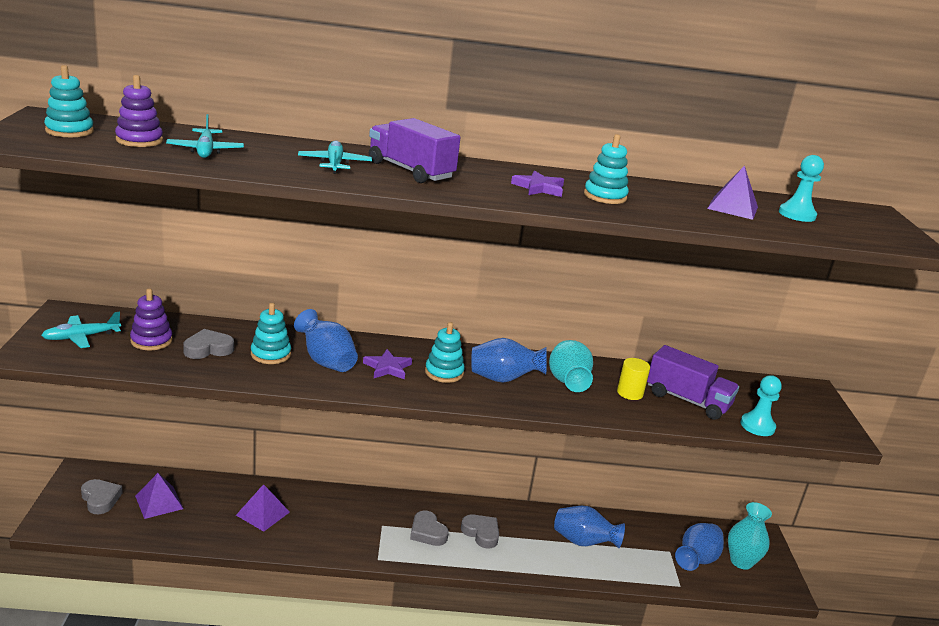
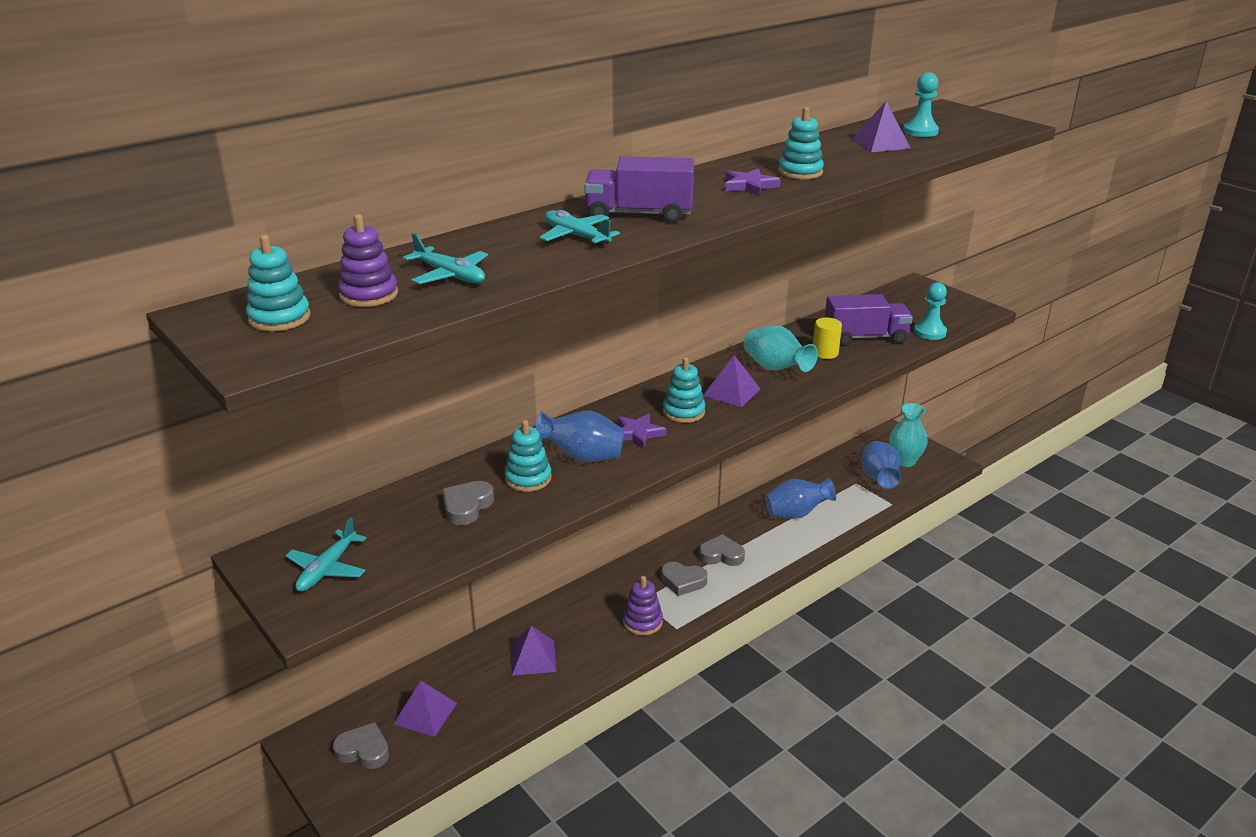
camera: 35 degrees left, 5 degrees up
purple stacking toy [130,288,173,350] -> purple stacking toy moved to [623,576,663,636]
blue vase [471,338,547,383] -> purple pyramid [703,355,761,407]

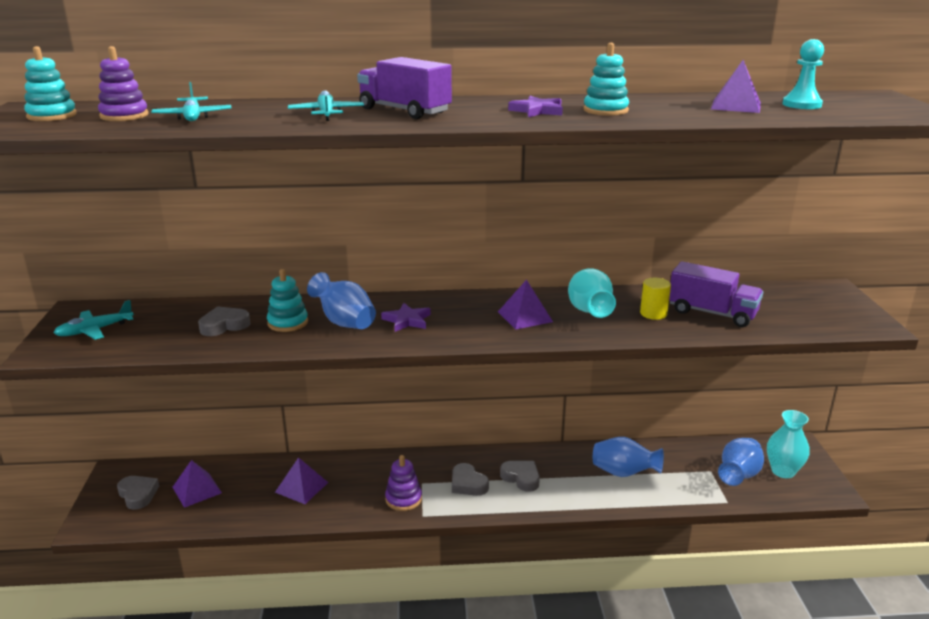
camera: 35 degrees right, 5 degrees down
turquoise stacking toy [663,357,705,423] -> none
turquoise pawn [914,282,947,340] -> none

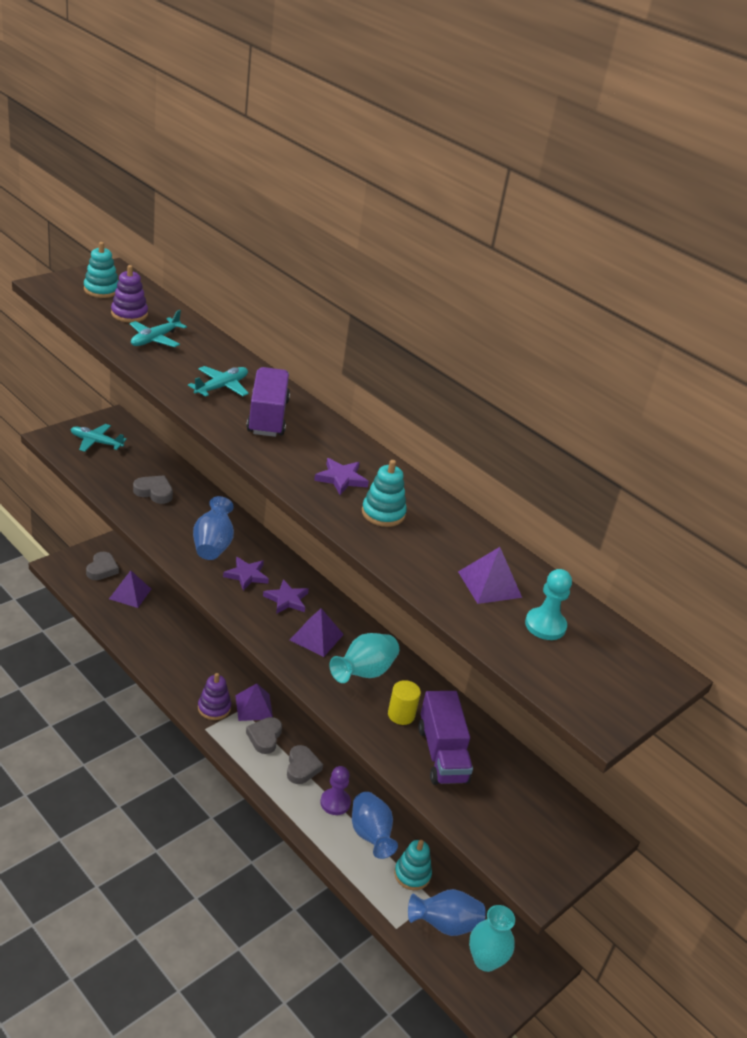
camera: 45 degrees right, 10 degrees up
turquoise stacking toy [267,269,308,332] -> turquoise stacking toy moved to [394,840,432,890]
purple pyramid [275,457,328,504] -> purple pyramid moved to [235,683,273,721]
none -> purple star [263,579,309,614]
none -> purple pawn [320,766,351,815]

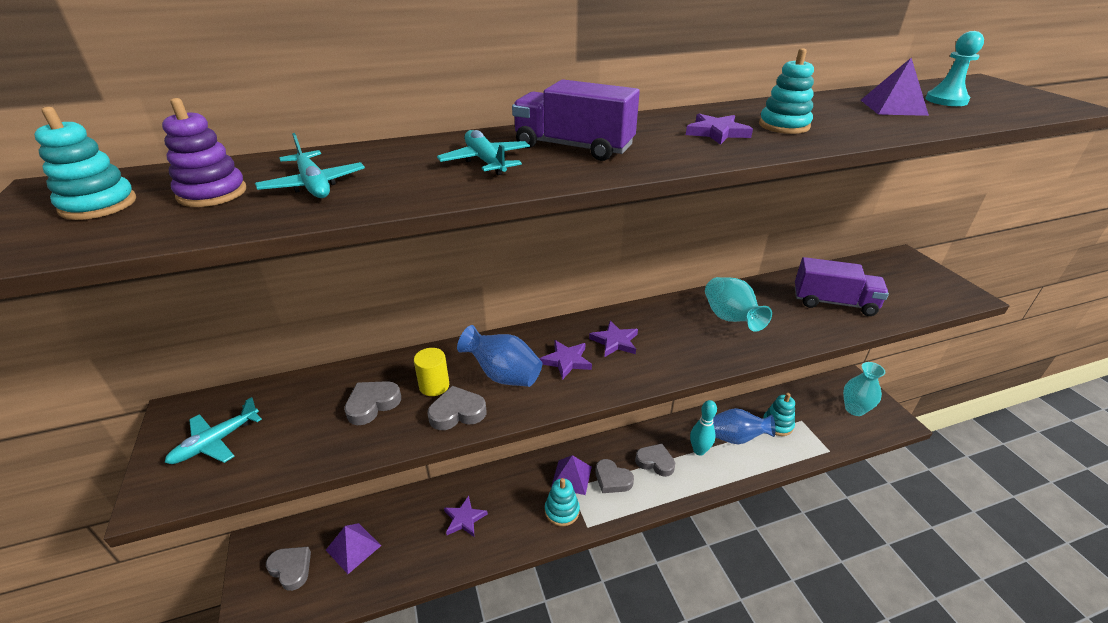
camera: 60 degrees left, 0 degrees up
purple stacking toy [198,673,231,720] -> turquoise stacking toy [545,478,580,526]
purple pyramid [290,608,344,657] -> none
purple pawn [320,766,351,815] -> turquoise bowling pin [690,400,717,456]
yellow cylinder [388,680,421,725] -> yellow cylinder moved to [414,348,449,396]
blue vase [408,889,486,936] -> none
none -> grey heart [428,386,486,430]
none -> purple star [444,496,488,537]

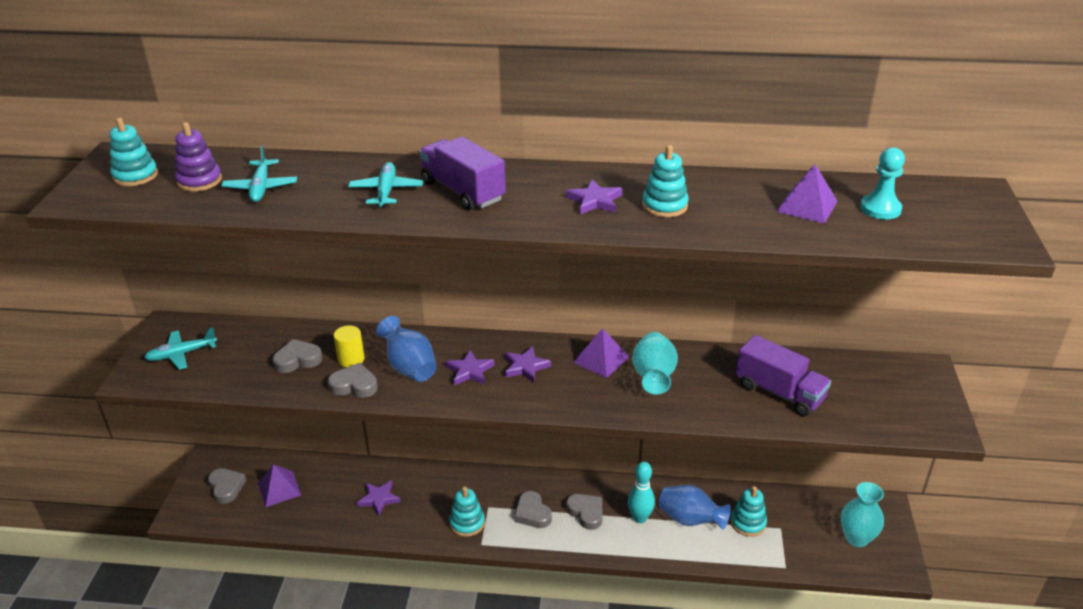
camera: 25 degrees right, 0 degrees up
purple pyramid [551,455,592,495] -> purple pyramid moved to [574,328,629,378]

